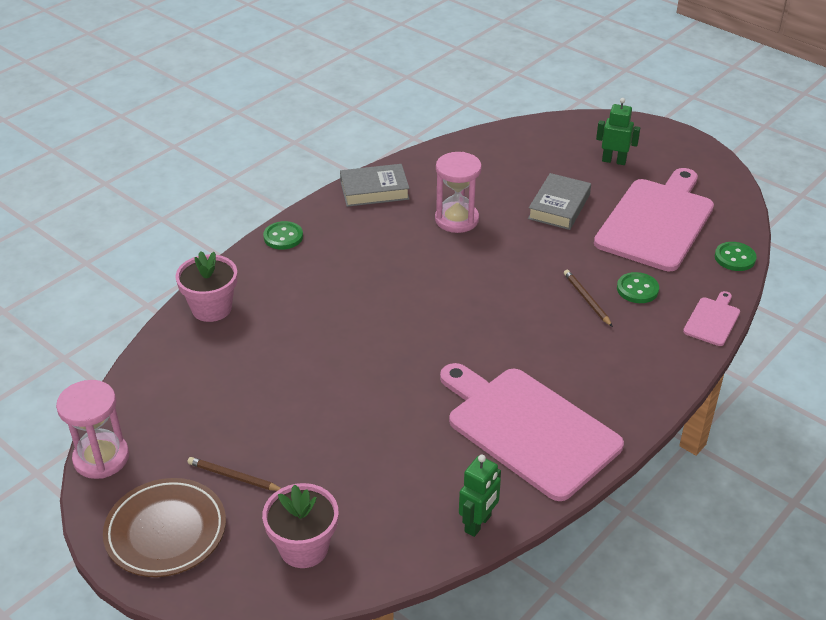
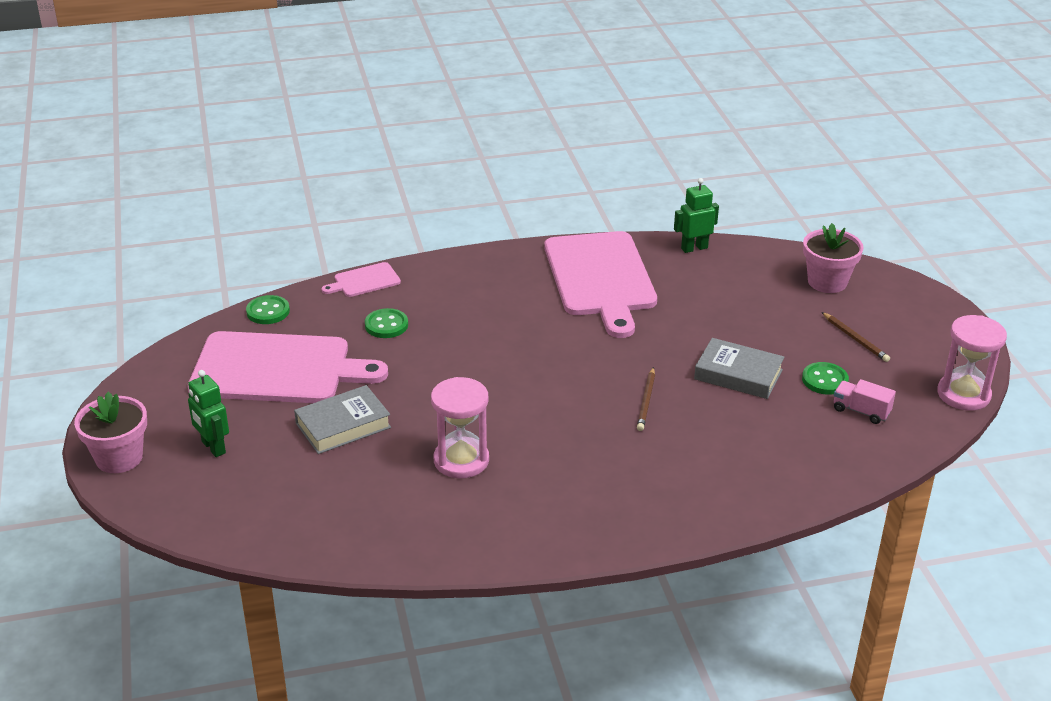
camera: 145 degrees left, 5 degrees down
brown plate [103,478,226,577] -> none
pink flower pot [176,251,237,322] -> pink flower pot moved to [74,392,147,473]
green button [263,221,303,250] -> green button moved to [802,362,849,395]
grey book [340,164,410,207] -> grey book moved to [694,338,784,399]
brown pencil [564,270,613,327] -> brown pencil moved to [637,367,655,431]
pink cutting board [594,168,714,271] -> pink cutting board turned 150 degrees counterclockwise [188,331,388,403]
none -> pink truck [834,379,896,424]

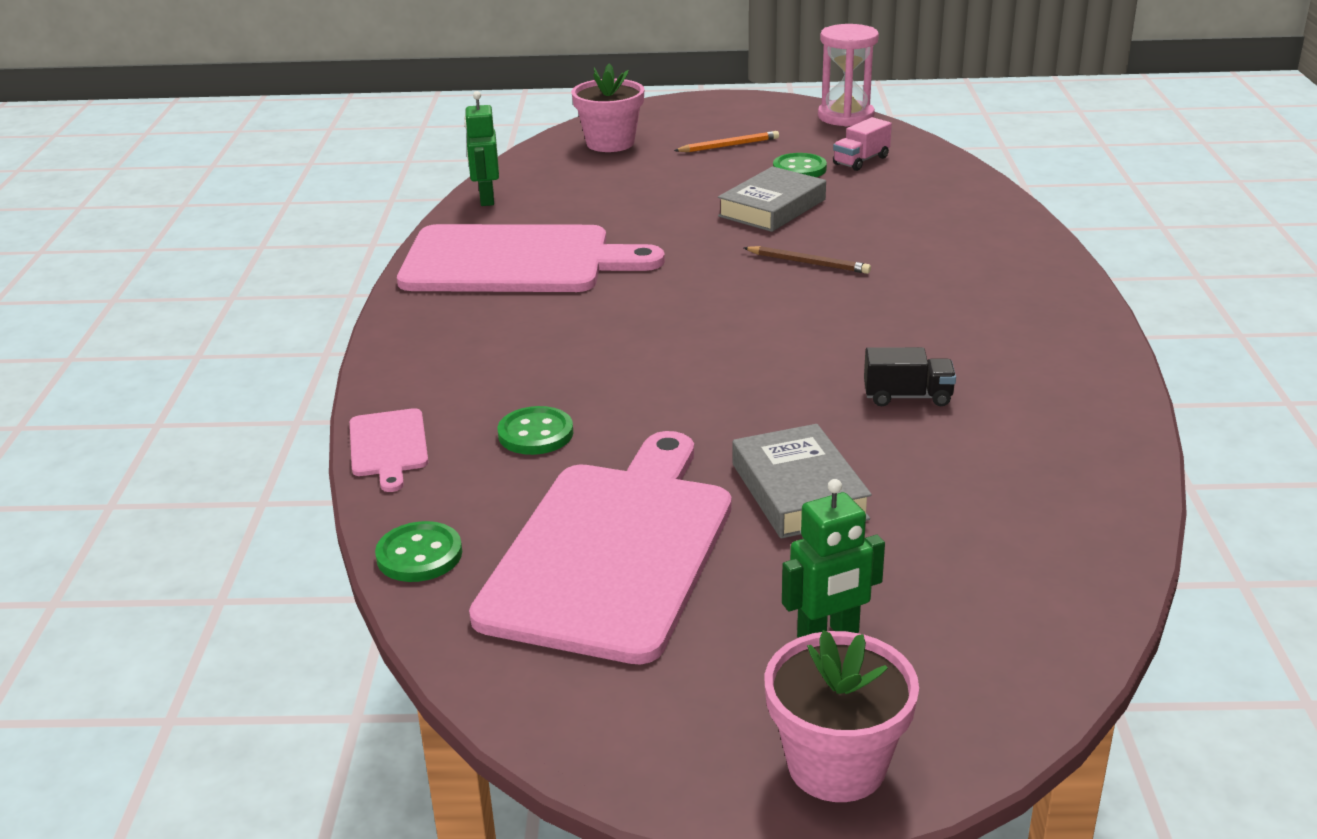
camera: 75 degrees left, 5 degrees down
pink hourglass [431,377,489,478] -> black truck [864,347,956,406]
brown pencil [822,312,890,362] -> orange pencil [674,131,779,152]

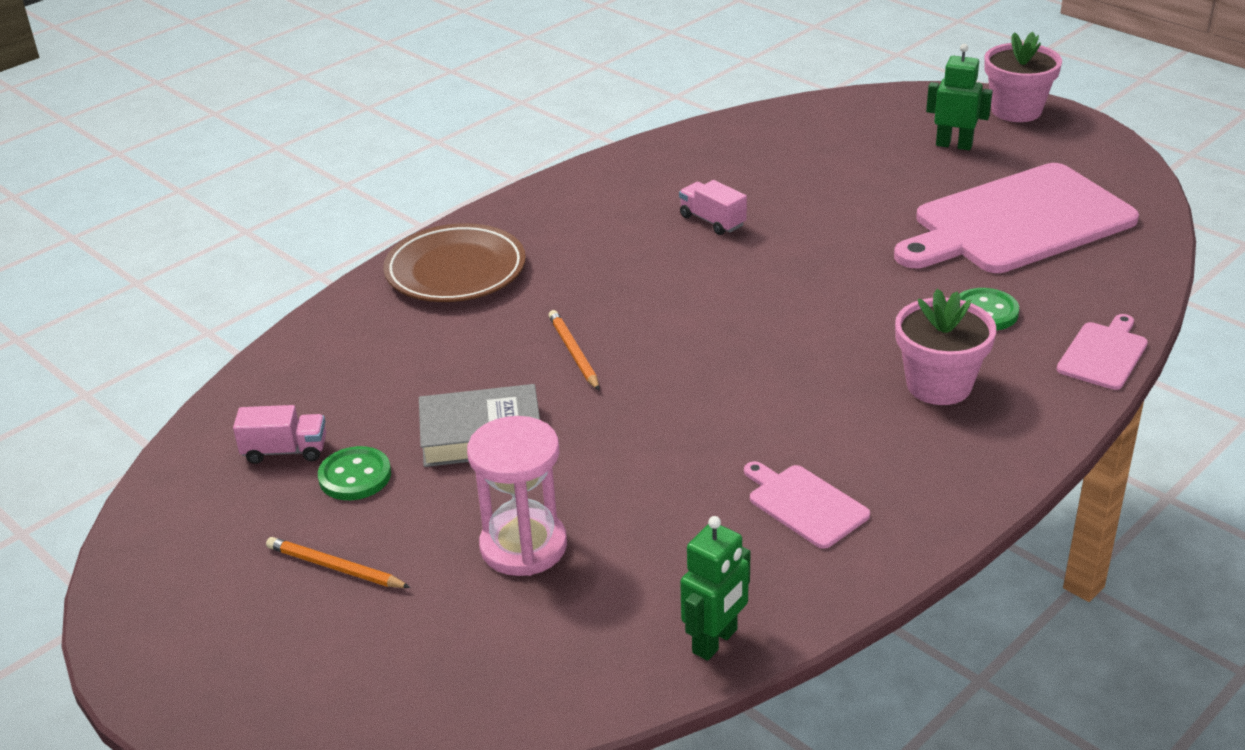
camera: 135 degrees left, 5 degrees up
green button [375,521,462,582] -> none
pink cutting board [397,224,665,292] -> pink cutting board [744,461,870,549], size x0.44
pink flower pot [571,63,645,152] -> pink flower pot moved to [895,289,996,405]
grey book [733,424,872,539] -> none
brown pencil [744,246,871,274] -> orange pencil [548,310,599,390]
pink hourglass [818,24,879,127] -> pink hourglass moved to [467,416,567,576]
black truck [864,347,956,406] -> pink truck [679,180,747,235]
none -> brown plate [384,223,526,302]

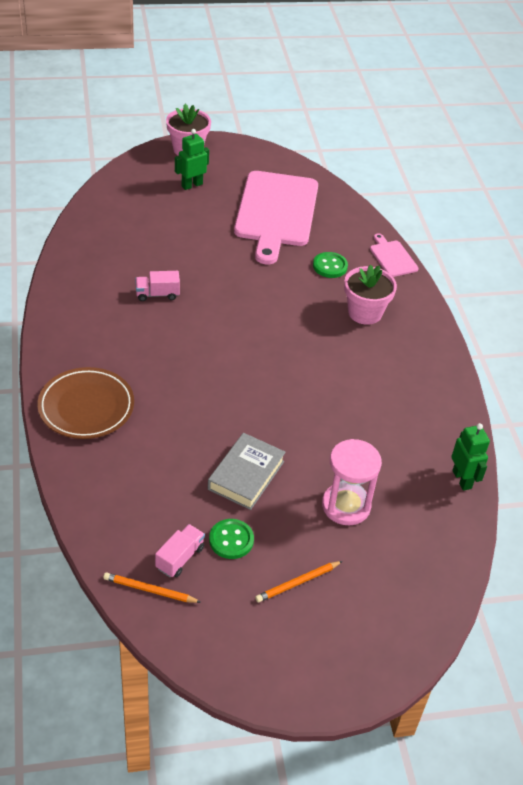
camera: 60 degrees left, 10 degrees up
orange pencil [548,310,599,390] -> orange pencil moved to [103,572,201,603]
pink cutting board [744,461,870,549] -> none

